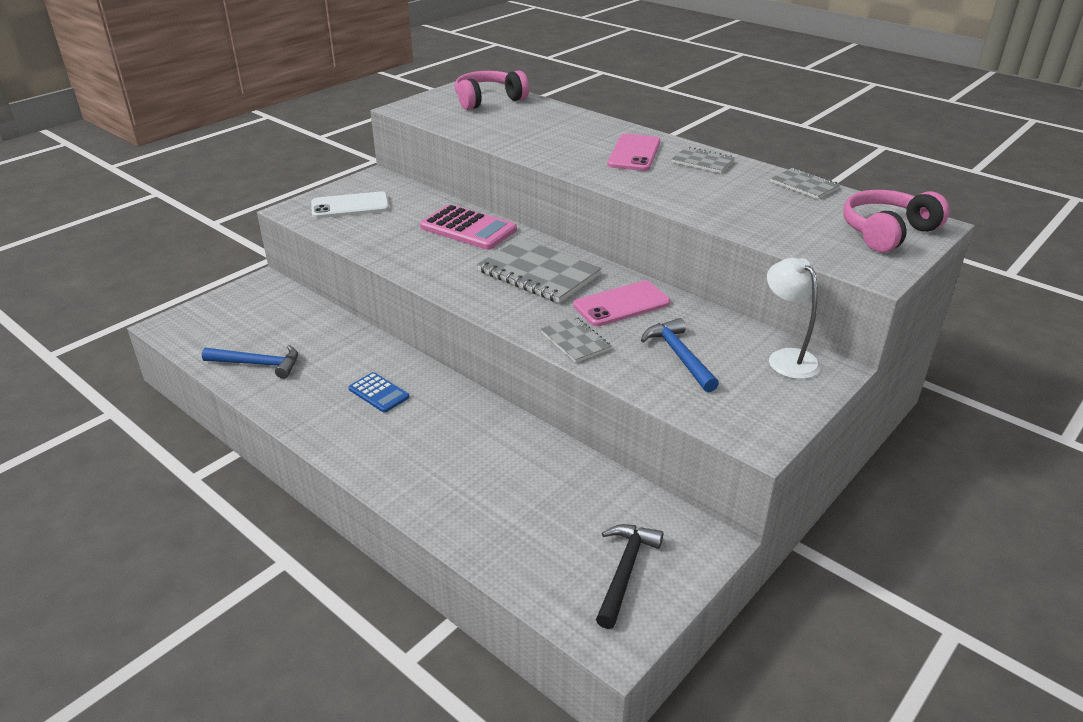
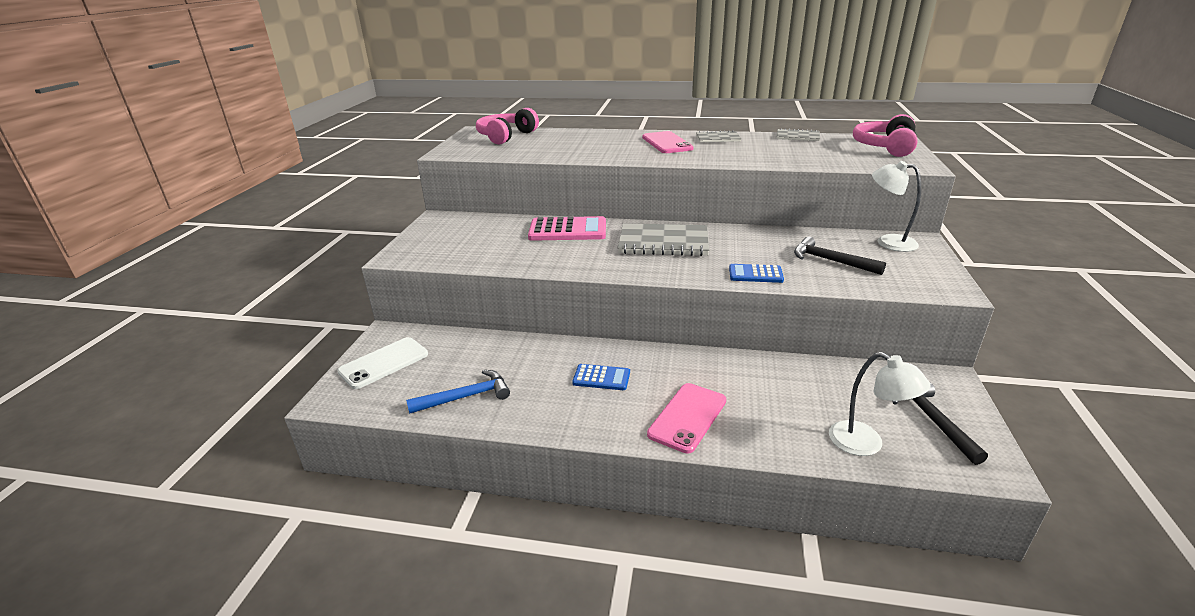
camera: 30 degrees left, 5 degrees down
white phone [311,191,389,218] -> white phone moved to [337,337,428,389]
grey notebook [541,316,611,363] -> blue calculator [729,264,784,283]
pink phone [573,281,670,326] -> pink phone moved to [647,383,726,453]
blue hammer [641,318,719,392] -> black hammer [794,236,886,275]
none -> white lamp [829,352,930,456]

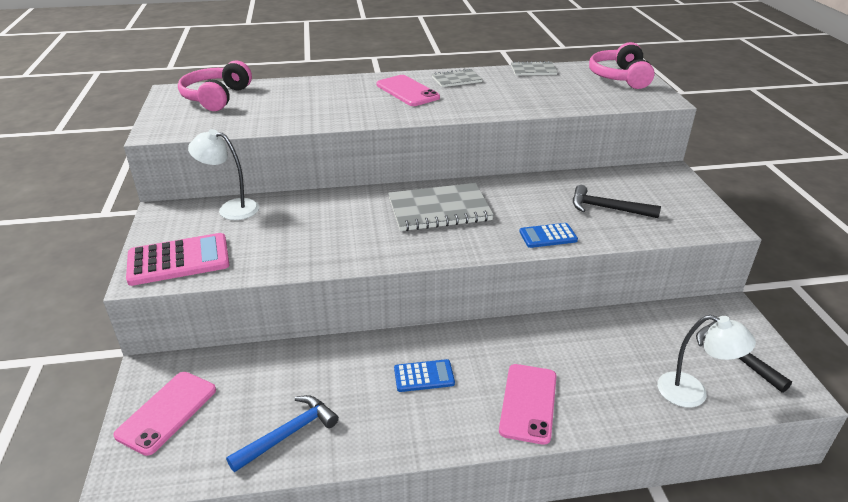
camera: 20 degrees left, 5 degrees up
white phone [337,337,428,389] -> pink phone [113,372,216,456]
pink calculator [528,216,606,241] -> pink calculator moved to [126,233,229,286]
white lamp [872,161,921,252] -> white lamp moved to [188,129,259,220]

